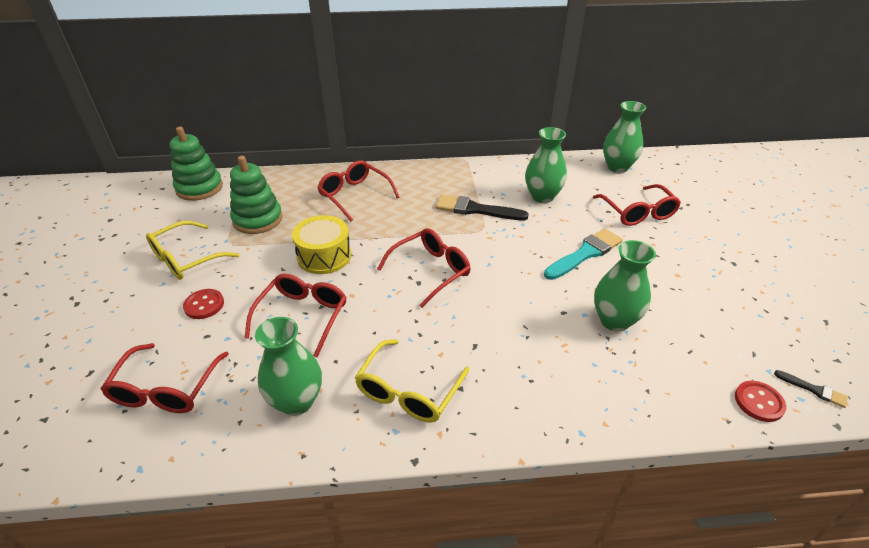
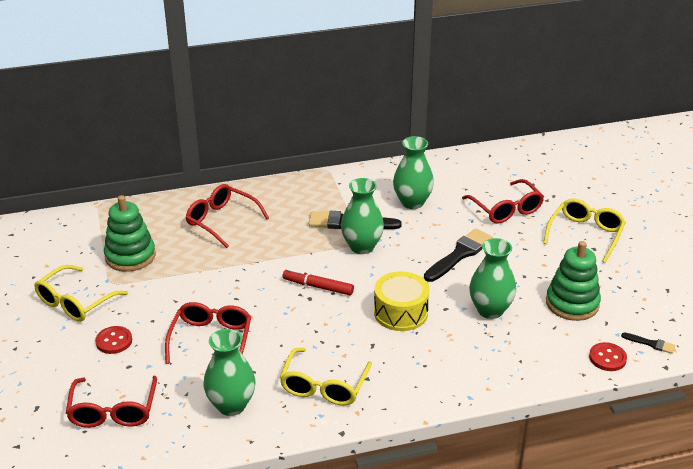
camera: 10 degrees left, 5 degrees down
green stacking toy [170,127,223,201] -> green stacking toy moved to [546,241,601,321]
yellow drum [292,215,351,274] -> yellow drum moved to [374,271,429,331]
red glasses [377,228,471,308] -> red marker [283,269,354,295]
turquoise brush [544,228,623,280] -> black brush [424,229,493,282]
green vase [603,101,646,173] -> green vase moved to [341,178,384,254]
none -> yellow glasses [543,198,626,263]

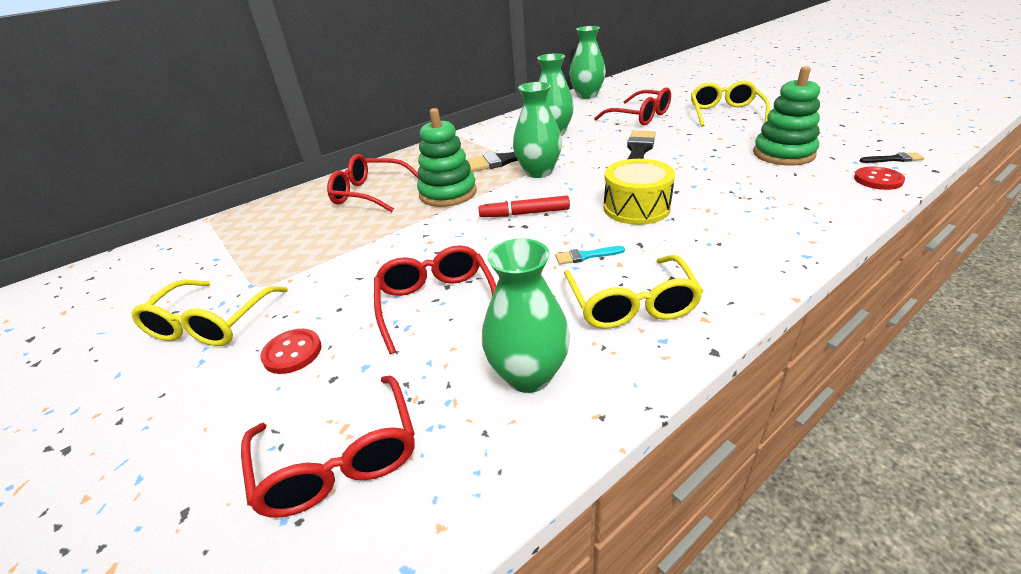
camera: 20 degrees left, 0 degrees up
green stacking toy [104,195,156,272] -> green stacking toy moved to [417,108,477,207]
green vase [469,238,516,319] -> green vase moved to [569,26,606,99]
none -> turquoise brush [555,246,625,265]

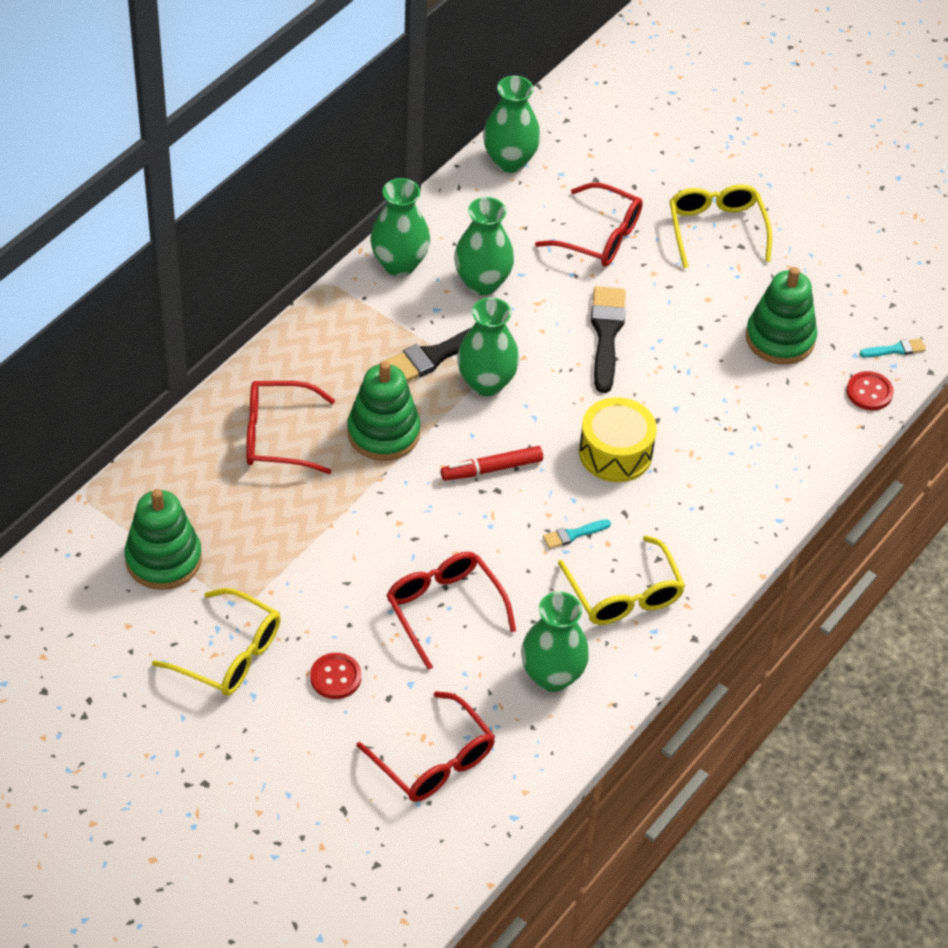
camera: 20 degrees left, 15 degrees up
yellow glasses [132,280,288,346] -> yellow glasses turned 60 degrees counterclockwise [152,588,281,696]
black brush [860,152,924,163] -> turquoise brush [860,338,926,357]
none -> green stacking toy [124,489,202,590]
none -> green vase [370,178,430,276]

